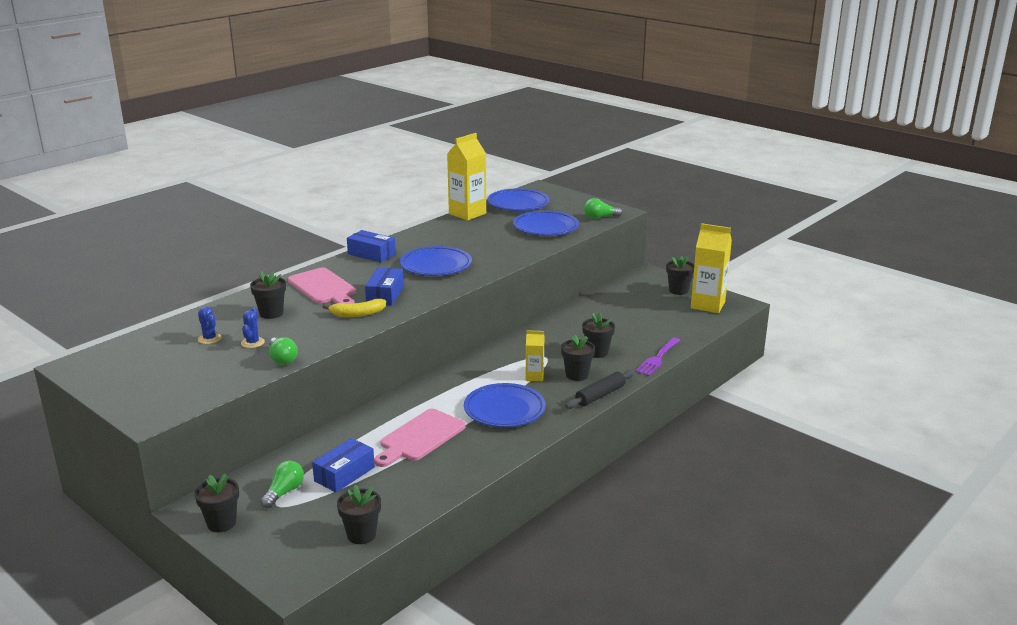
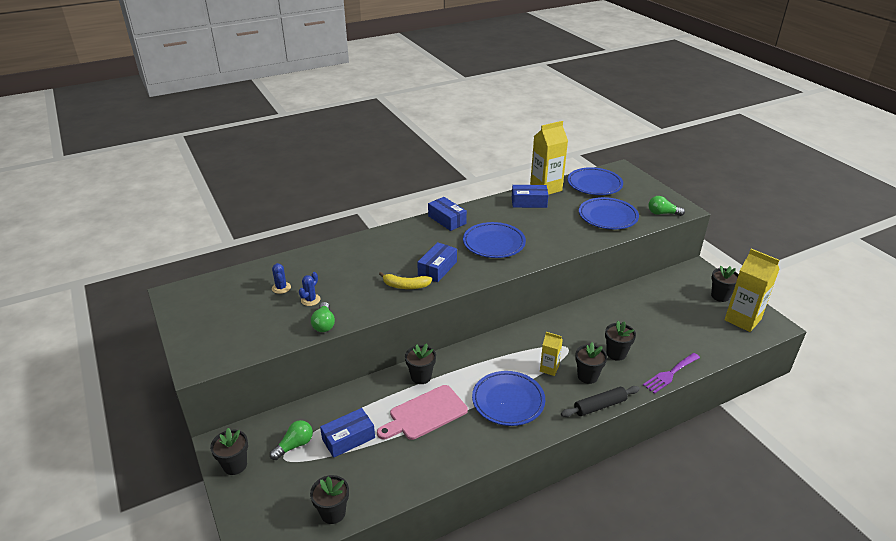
camera: 20 degrees right, 10 degrees up
black flower pot [250,271,286,319] -> black flower pot moved to [405,344,436,384]
pink cutting board [288,267,356,304] -> none
none -> blue box [512,185,548,208]

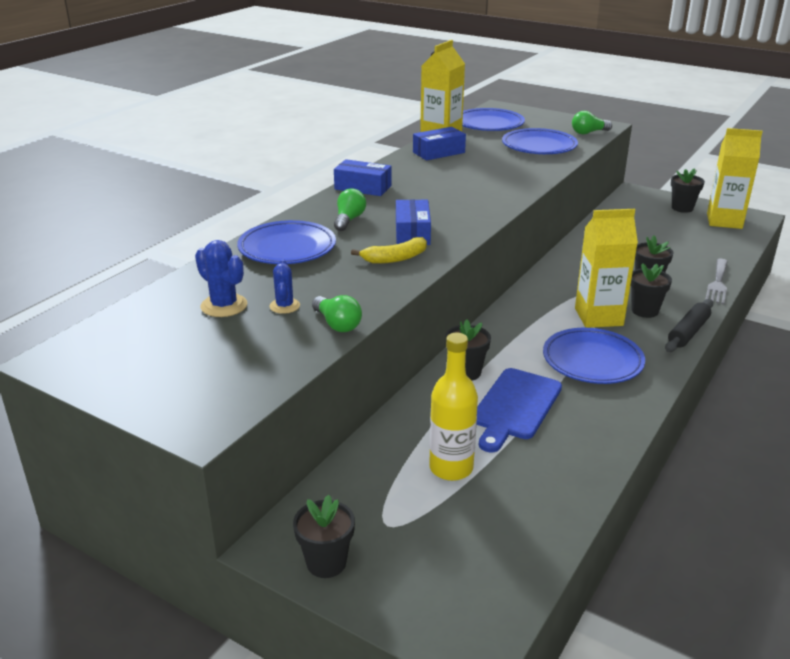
camera: 30 degrees left, 5 degrees down
green light bulb [270,420,313,460] -> green light bulb moved to [334,189,366,231]
blue cactus [272,263,291,294] -> blue cactus [195,240,247,317], size x1.51
black flower pot [310,475,349,524] -> none
blue box [320,408,375,458] -> yellow bottle [429,333,478,481]
pink cutting board [377,385,468,440] -> blue cutting board [477,368,562,453]
blue plate [463,222,526,258] -> blue plate moved to [237,220,336,264]
yellow carton [540,332,563,376] -> yellow carton [575,209,638,328], size x1.88
purple fork [643,353,700,394] -> grey fork [705,259,728,304]

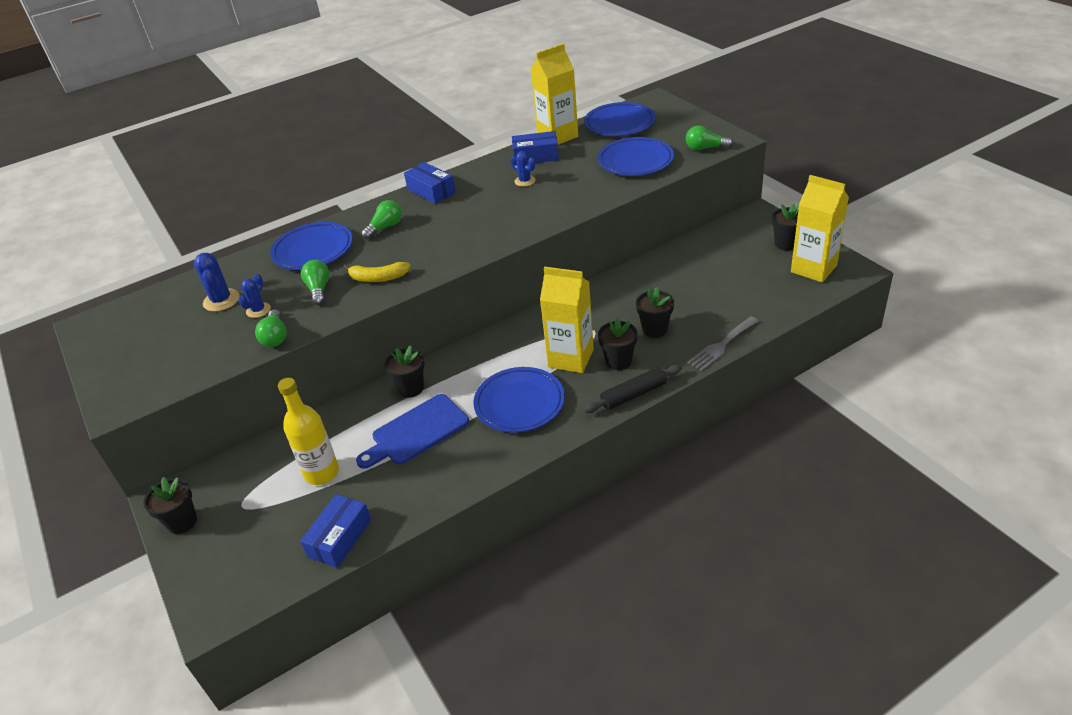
camera: 30 degrees right, 10 degrees up
blue box [396,199,431,245] -> blue box moved to [300,494,371,568]
none -> green light bulb [301,260,330,305]
none -> blue cactus [510,151,536,187]

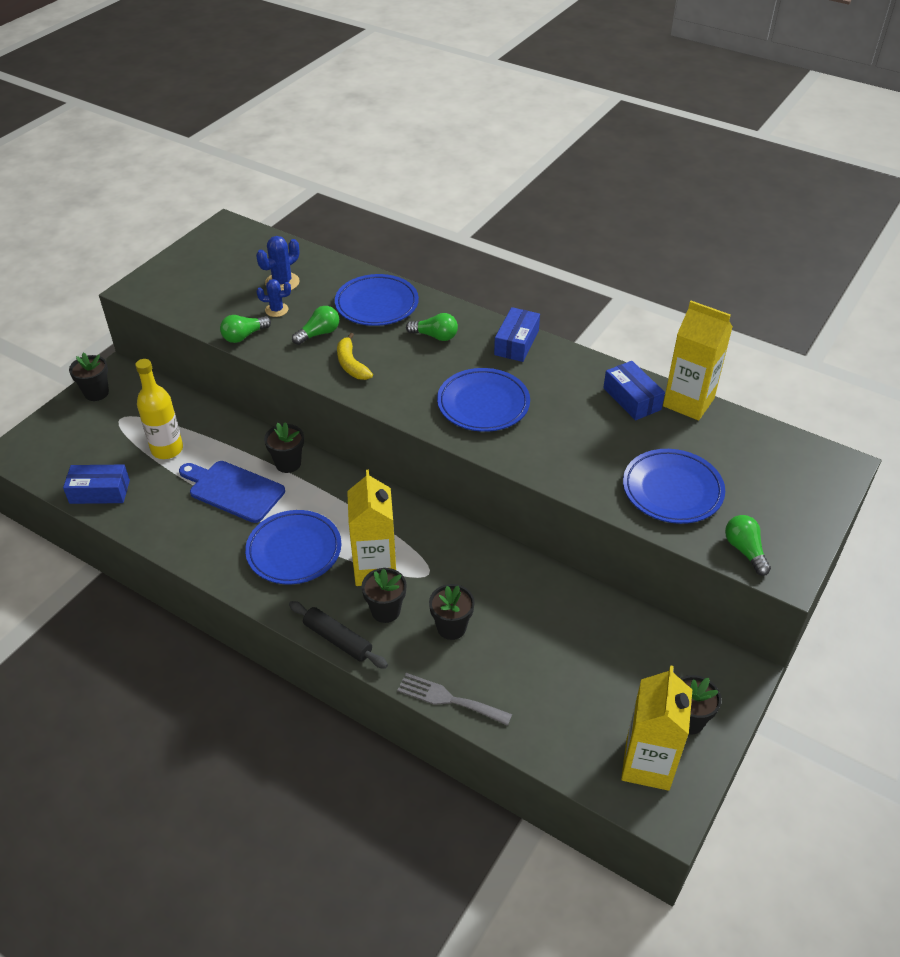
camera: 60 degrees right, 5 degrees up
blue cactus [510,151,536,187] -> none
blue plate [584,102,655,136] -> blue plate moved to [437,368,530,432]

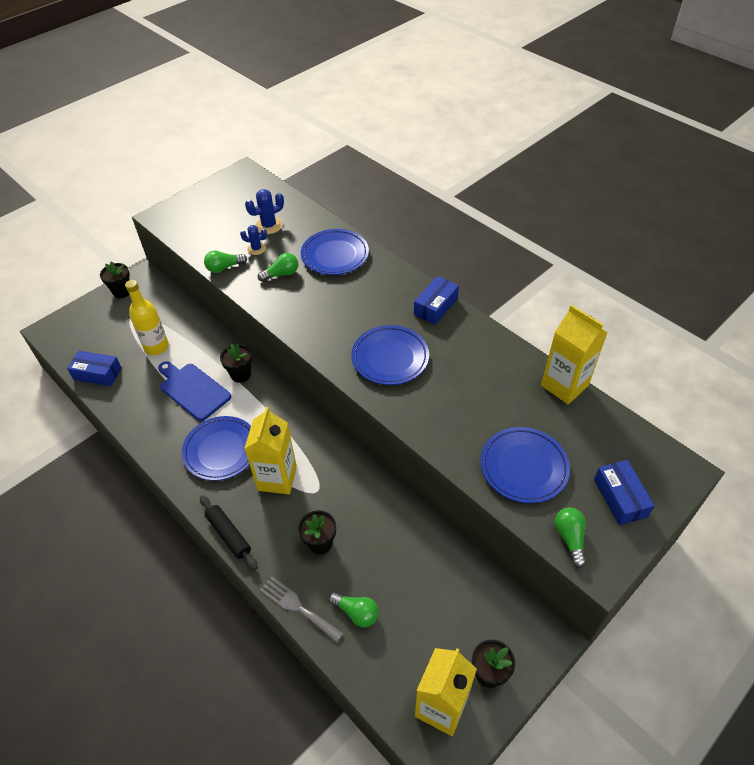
camera: 15 degrees right, 5 degrees up
yellow banana [337,333,373,380] -> none
black flower pot [362,568,407,623] -> none
green light bulb [406,313,458,341] -> green light bulb moved to [329,592,379,627]
blue box [603,361,665,420] -> blue box moved to [594,460,655,525]

